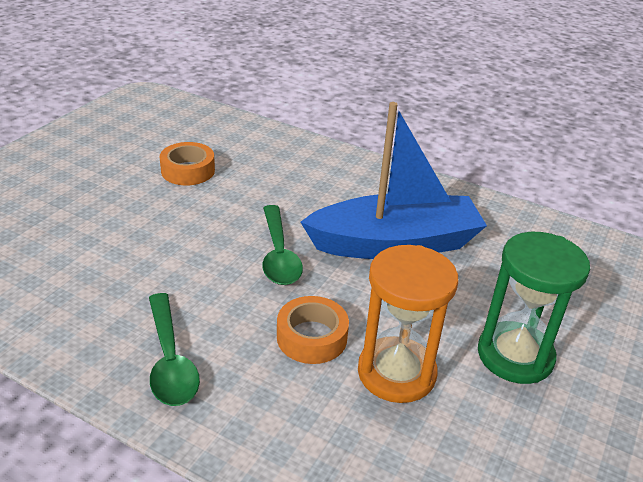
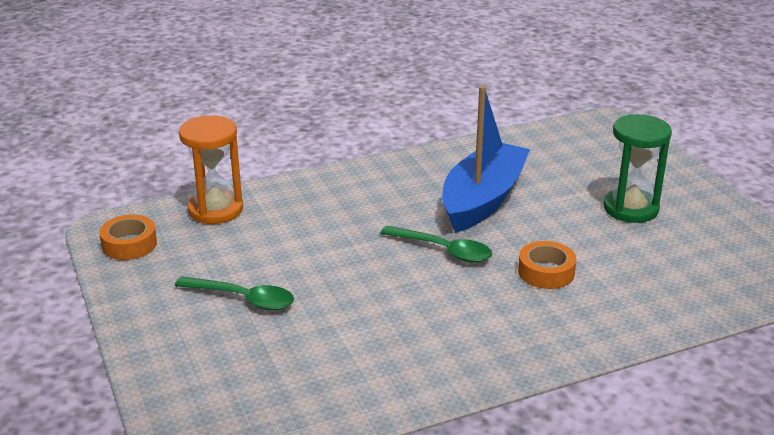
camera: 50 degrees left, 5 degrees down
green spoon [149,293,200,406] -> green spoon moved to [175,276,294,310]
orange tape [160,142,215,185] -> orange tape moved to [99,215,157,260]
orange hourglass [358,245,459,403] -> orange hourglass moved to [179,115,243,224]

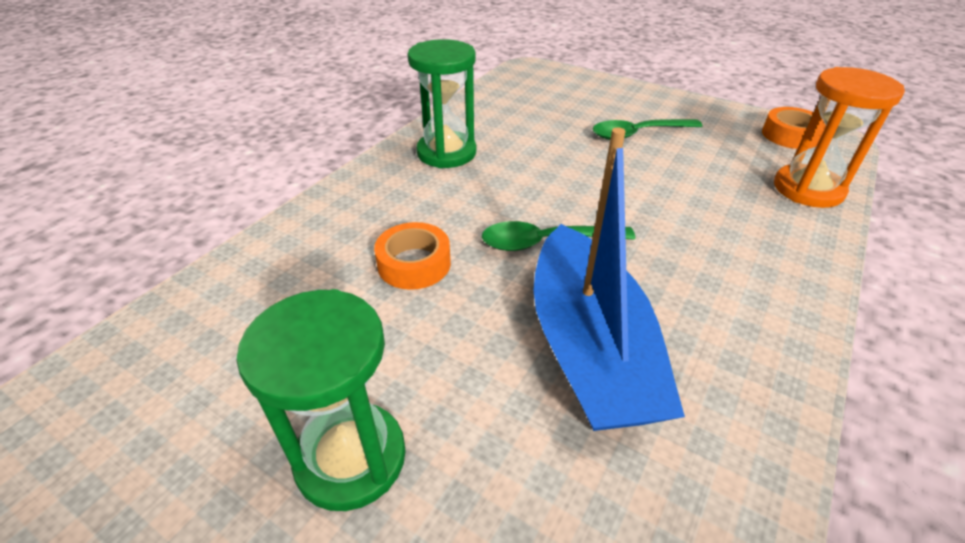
camera: 145 degrees right, 10 degrees up
none -> green hourglass [407,39,476,168]

